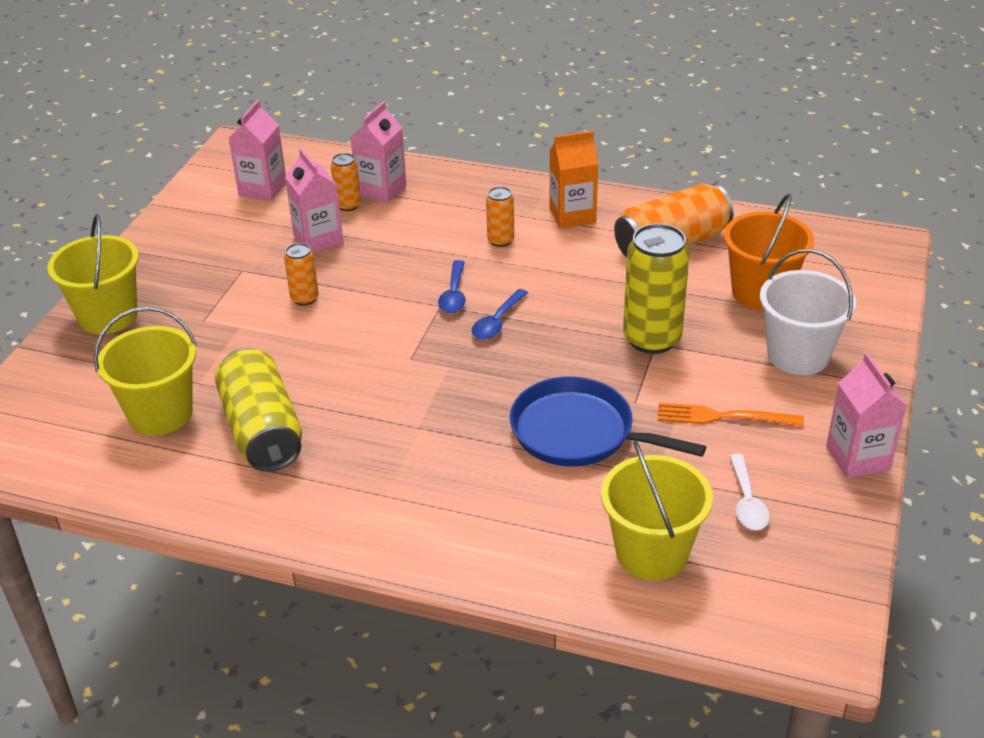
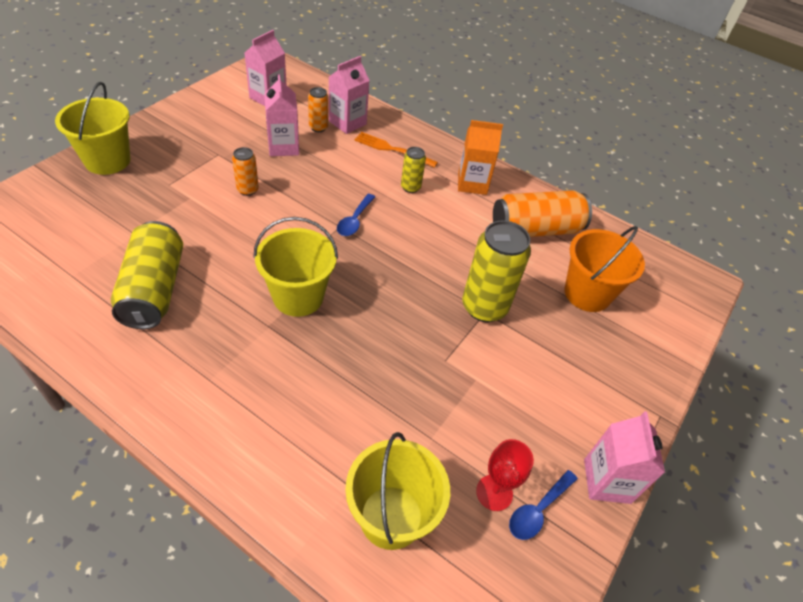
camera: 10 degrees right, 10 degrees up
yellow bucket [94,307,197,435] -> yellow bucket moved to [254,217,338,317]
blue spoon [472,289,528,340] -> blue spoon moved to [509,470,578,540]
orange can [486,187,514,247] -> yellow can [401,147,426,193]
blue pan [510,376,706,467] -> none
orange fork [658,402,804,426] -> orange fork moved to [354,132,438,168]
white spoon [730,454,770,530] -> red goblet [476,439,534,511]
white bucket [760,249,856,375] -> none

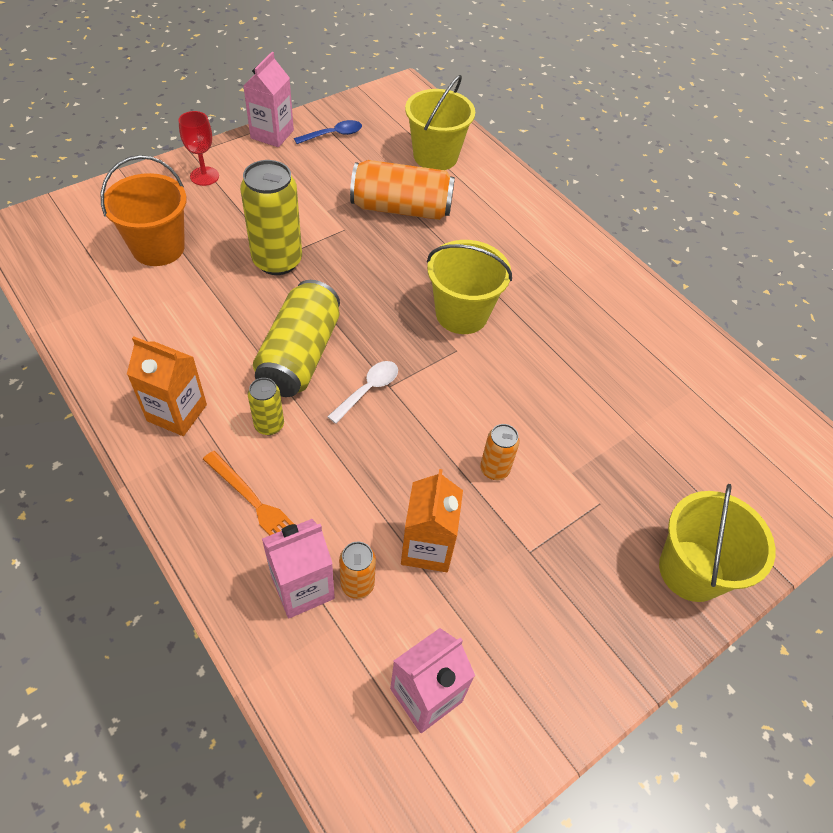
camera: 160 degrees left, 5 degrees up
yellow can [111,221,183,329] -> yellow can moved to [253,280,340,397]
pink carton [264,74,299,156] -> orange carton [401,469,463,572]
blue spoon [337,194,375,236] -> white spoon [327,361,398,424]
red goblet [476,439,534,511] -> red goblet moved to [178,111,219,186]
orange can [493,190,592,237] -> orange can moved to [350,160,455,220]

